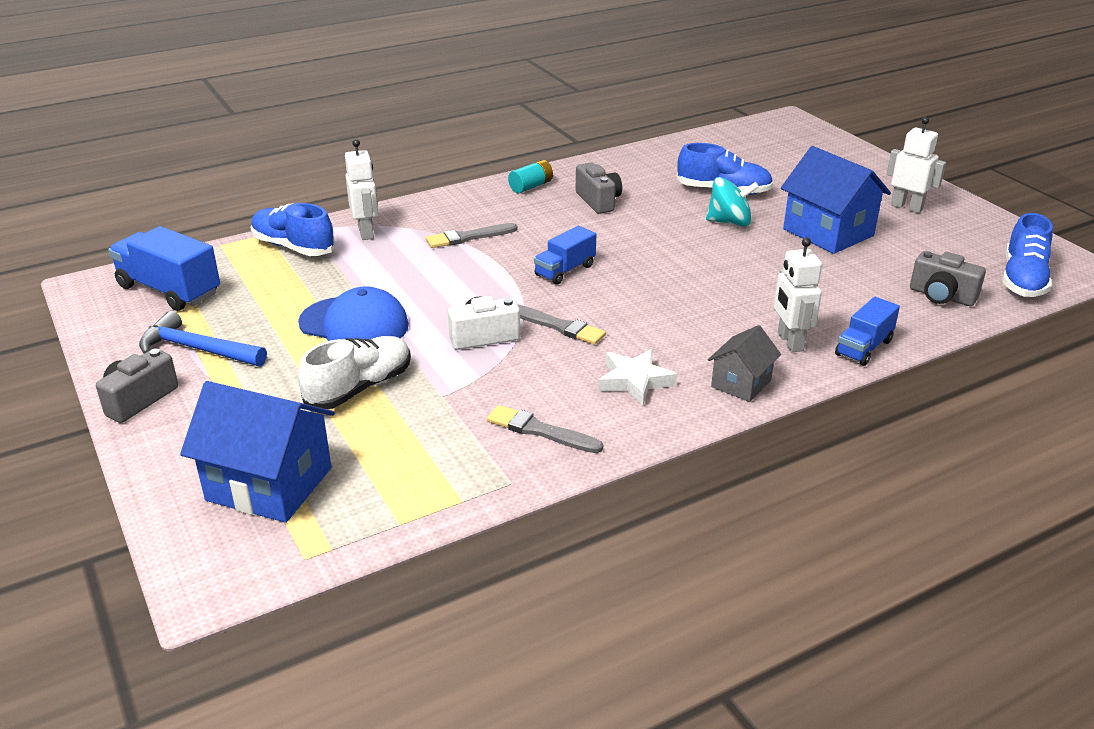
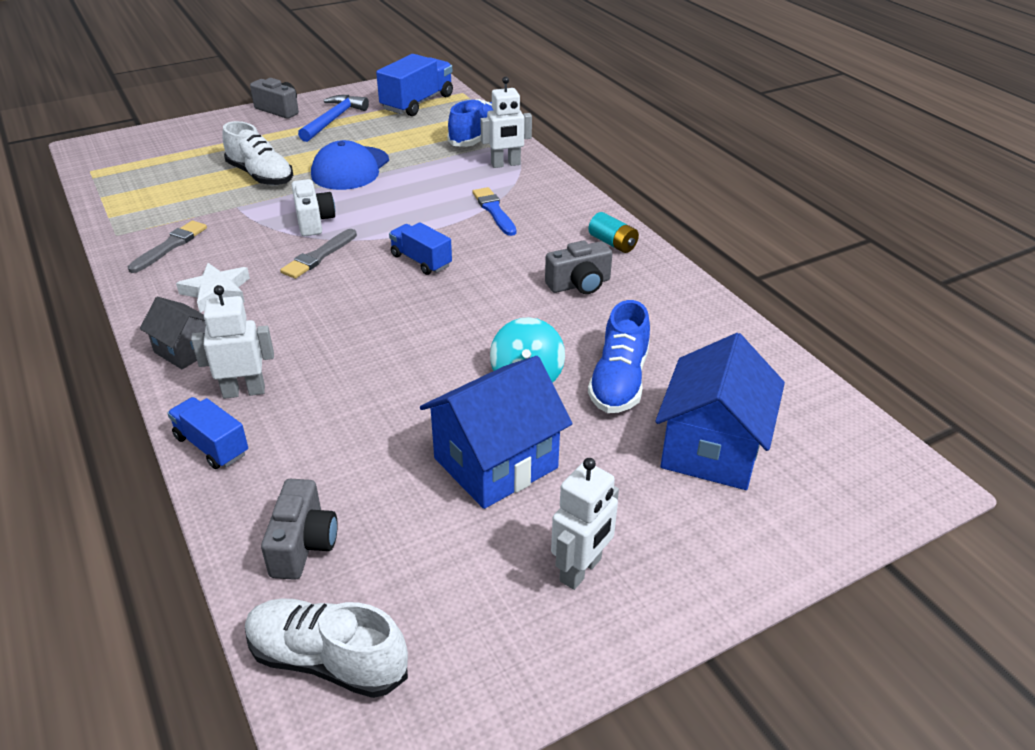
camera: 90 degrees right, 5 degrees up
blue house [180,381,335,523] -> blue house moved to [655,333,785,490]
grey brush [426,223,517,248] -> blue brush [472,187,516,236]
grey camera [910,251,986,306] -> grey camera turned 150 degrees clockwise [261,479,338,580]
blue shoe [1002,213,1053,297] -> white shoe [245,598,408,698]

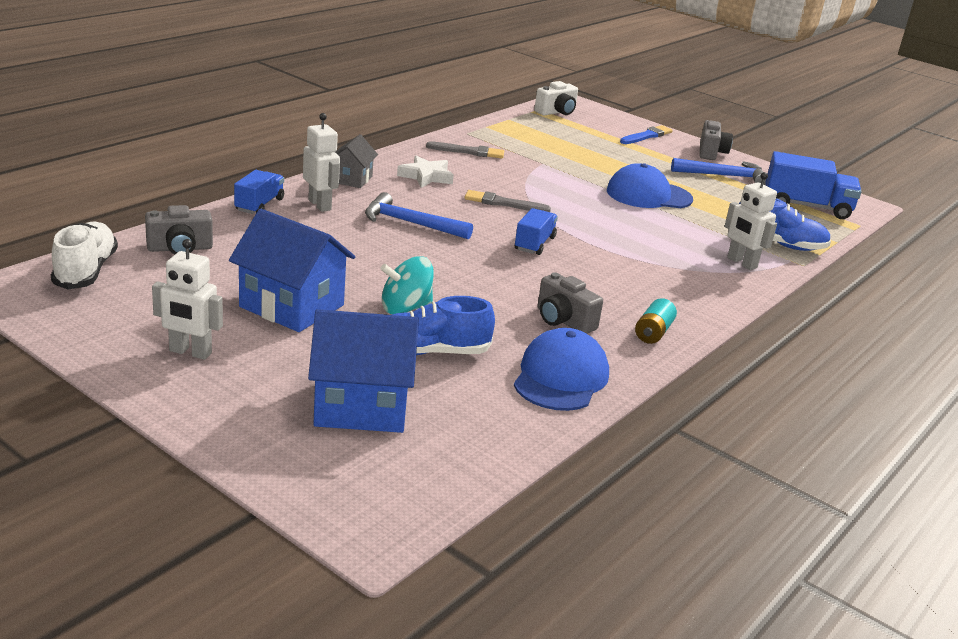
camera: 65 degrees right, 10 degrees down
white shoe [222,121,293,186] -> none
white camera [292,179,335,236] -> white camera moved to [534,81,578,116]
blue brush [472,187,516,236] -> blue brush moved to [620,125,673,144]
none -> blue hammer [365,192,473,239]
none -> blue cap [514,328,609,411]

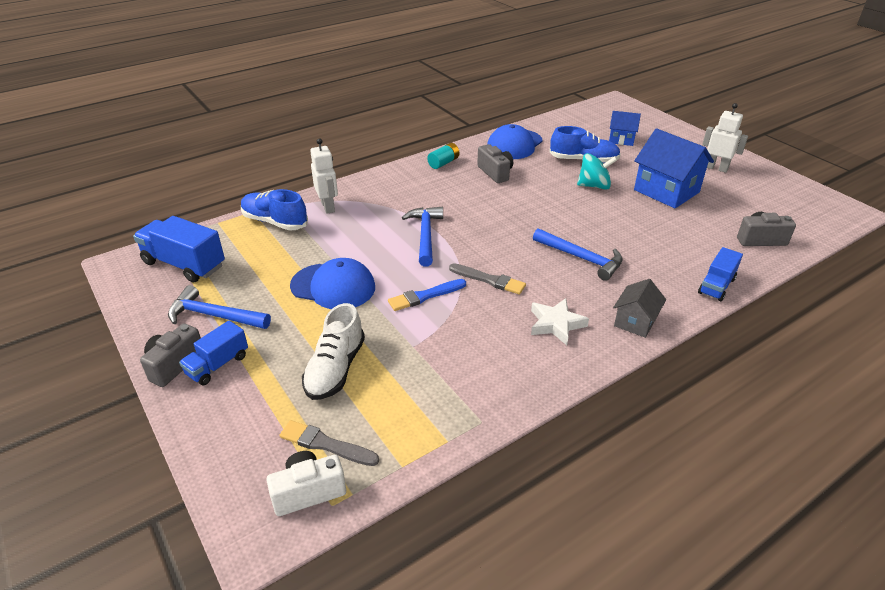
camera: 160 degrees left, 10 degrees up
white shoe [51,222,118,289] -> white shoe moved to [302,303,365,400]
white robot [303,113,340,212] -> none
blue house [308,309,419,433] -> blue house [609,111,641,146], size x0.56
grey brush [426,141,504,158] -> grey brush moved to [280,420,379,466]
blue truck [515,208,558,255] -> blue truck moved to [179,321,248,385]
blue brush [620,125,673,144] -> blue brush moved to [388,279,466,311]
none -> blue hammer [402,207,443,266]

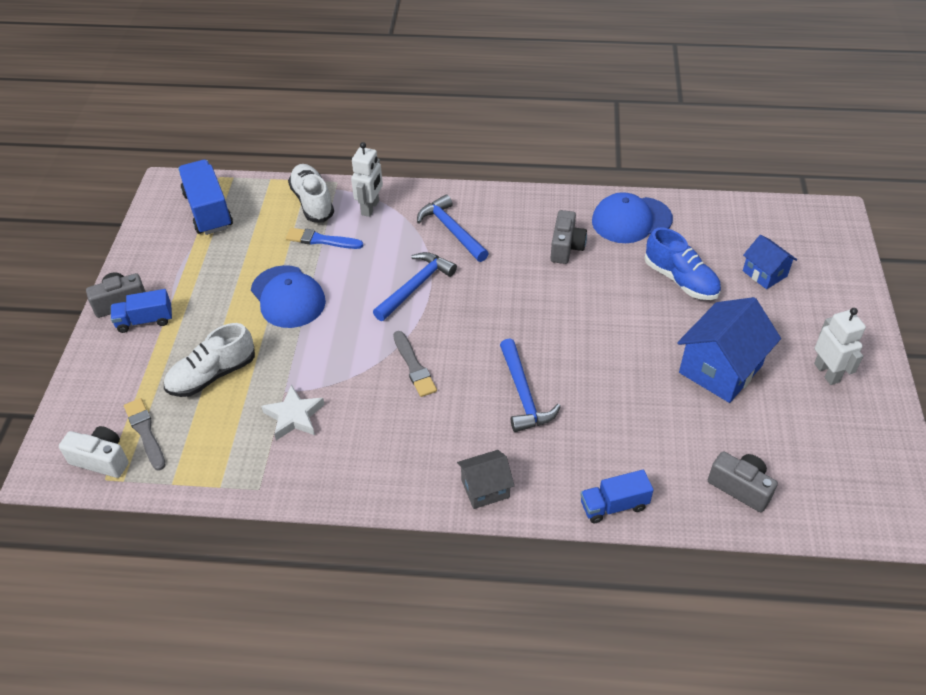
camera: 40 degrees right, 10 degrees up
blue hammer [168,285,271,329] -> blue hammer moved to [417,194,489,262]
blue shoe [241,189,308,231] -> white shoe [288,164,334,222]
blue brush [388,279,466,311] -> blue brush moved to [286,228,363,249]
turquoise battery [427,143,460,169] -> none
white star [531,298,589,345] -> white star moved to [261,385,325,440]
turquoise spinning top [577,153,617,190] -> none
blue house [634,128,714,208] -> blue house turned 45 degrees clockwise [677,297,781,403]

